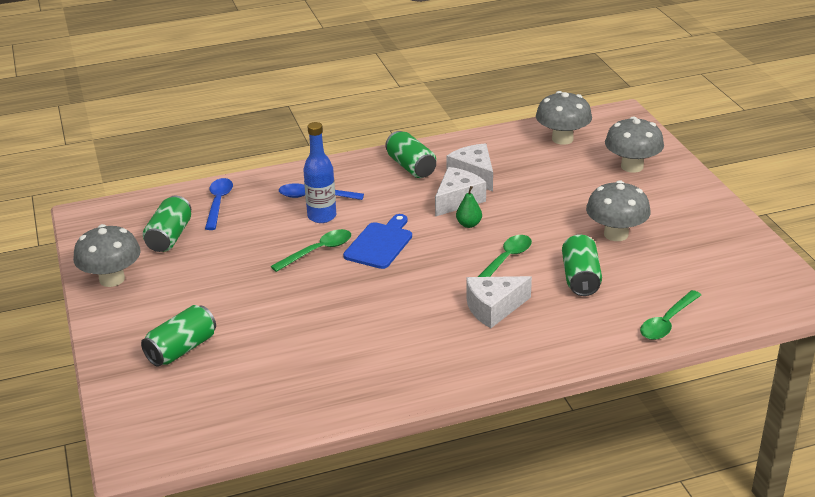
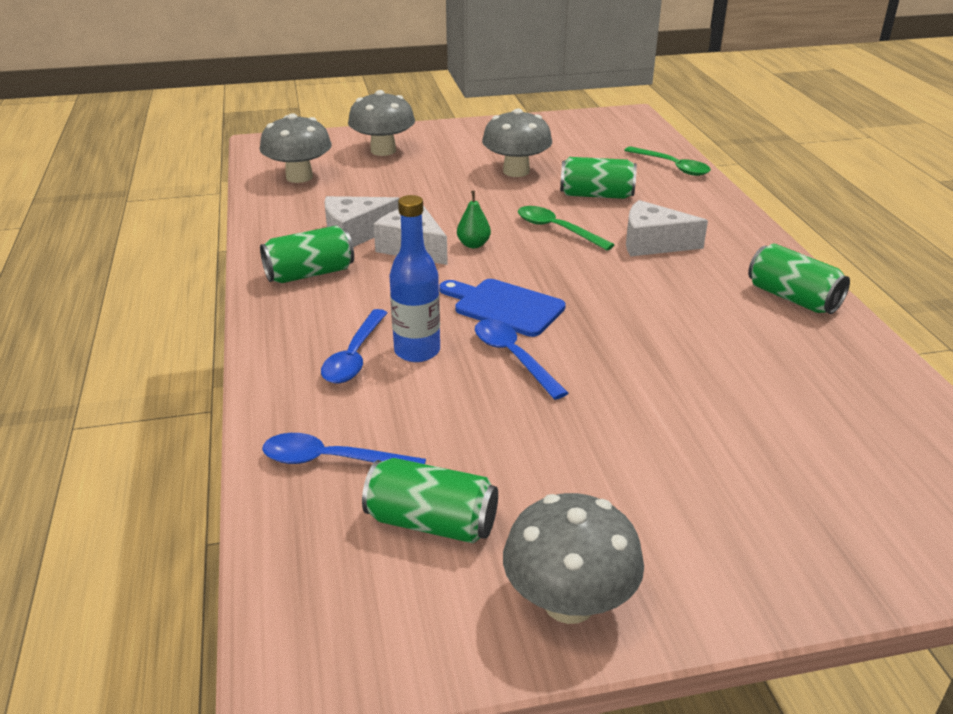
camera: 85 degrees left, 0 degrees up
green can [141,305,216,367] -> green can moved to [748,244,850,314]
green spoon [271,229,351,272] -> blue spoon [475,319,568,400]
white cheese [466,276,532,328] -> white cheese turned 120 degrees clockwise [626,200,708,256]

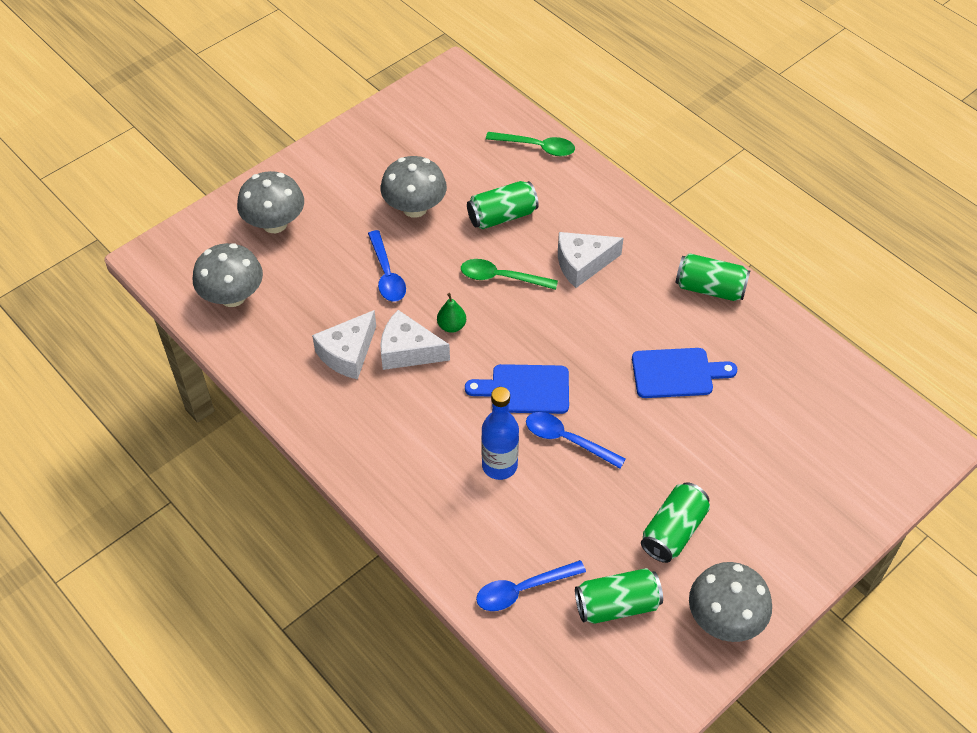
camera: 30 degrees left, 20 degrees up
green can [260,225,354,283] -> green can moved to [641,482,710,563]
blue spoon [321,309,387,383] -> blue spoon moved to [368,230,406,302]
none -> blue cutting board [632,348,737,398]

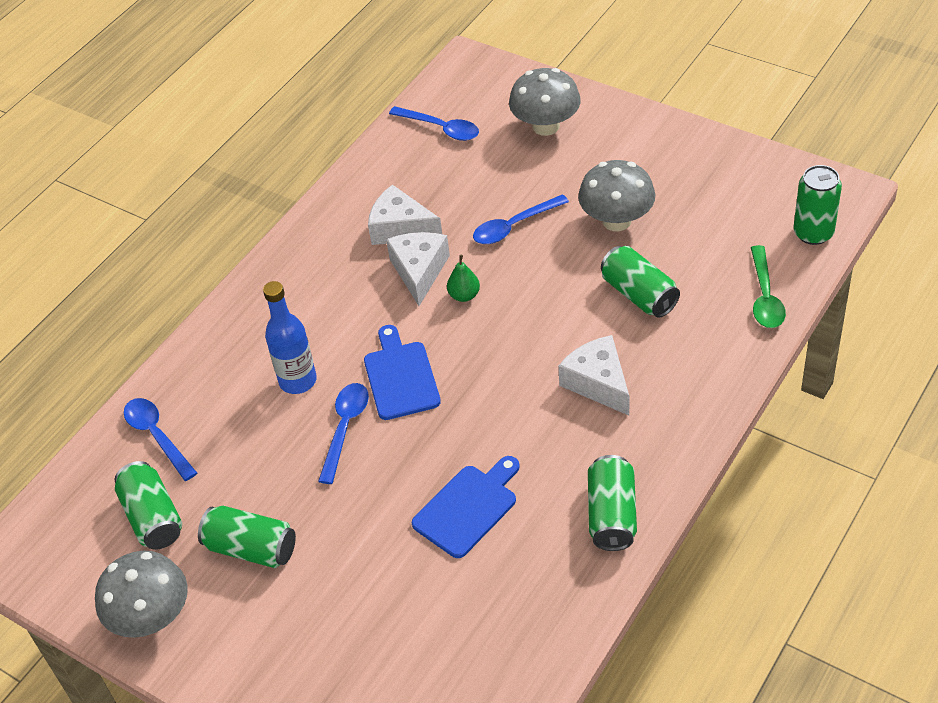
camera: 80 degrees right, 5 degrees down
grey mushroom [193,243,263,307] -> blue spoon [389,106,479,141]
green spoon [461,259,558,290] -> none
blue cutting board [632,348,737,398] -> blue cutting board turned 120 degrees counterclockwise [412,456,520,558]
none -> green can [794,165,842,245]

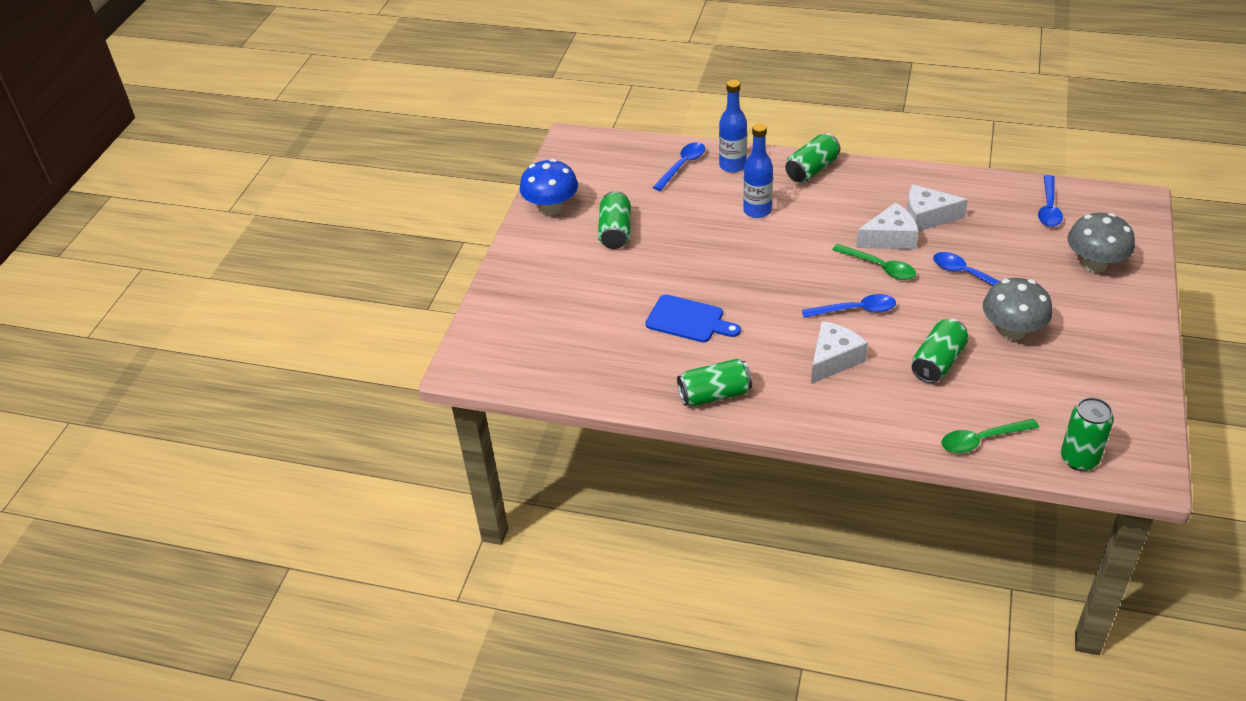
camera: 70 degrees right, 5 degrees down
grey mushroom [95,551,188,638] -> blue mushroom [520,159,578,215]
green can [115,461,182,550] -> green can moved to [785,133,840,182]
blue spoon [318,383,369,484] -> blue spoon moved to [802,294,896,318]
blue cutting board [364,325,441,420] -> none
white cheese [368,185,442,245] -> white cheese turned 90 degrees counterclockwise [907,184,968,231]
green pear [447,255,480,302] -> green spoon [832,244,916,280]
none -> blue bottle [719,80,747,173]

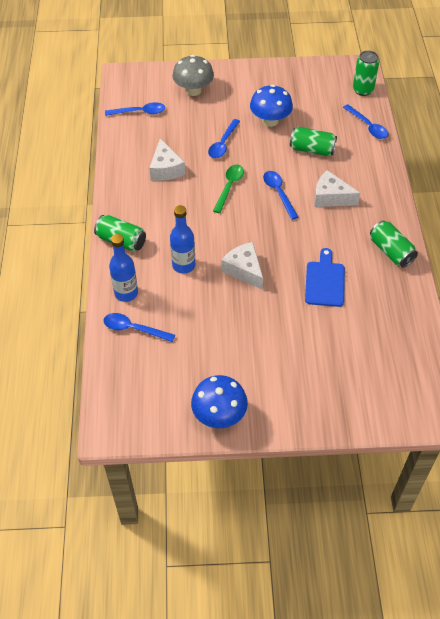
camera: 110 degrees left, 10 degrees up
green can [598,191,631,249] -> none
white cheese [856,203,918,250] -> white cheese moved to [221,242,263,290]
green spoon [941,419,1039,453] -> blue spoon [343,104,389,139]
grey mushroom [983,278,1053,340] -> blue mushroom [250,85,293,127]

